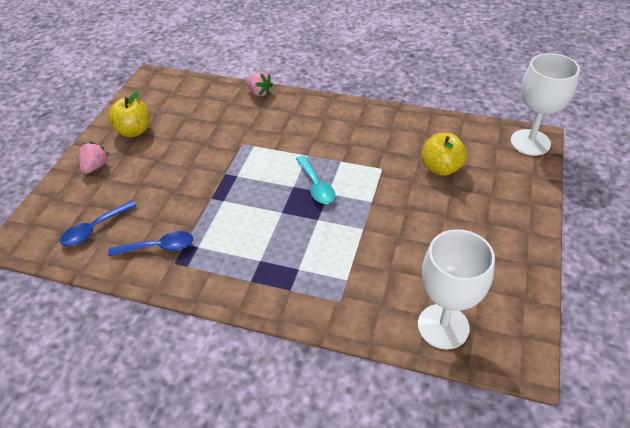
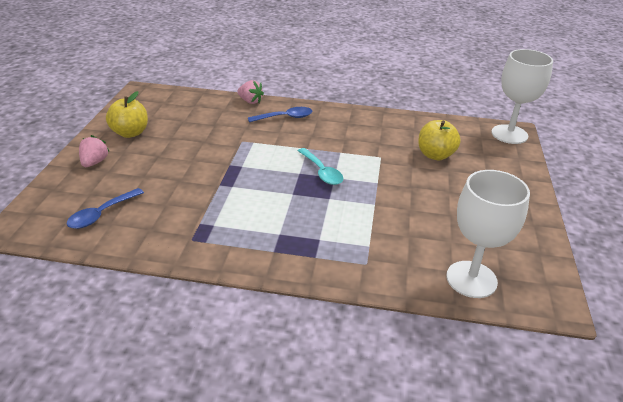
camera: 10 degrees left, 10 degrees down
blue spoon [108,231,193,256] -> blue spoon moved to [248,107,312,122]

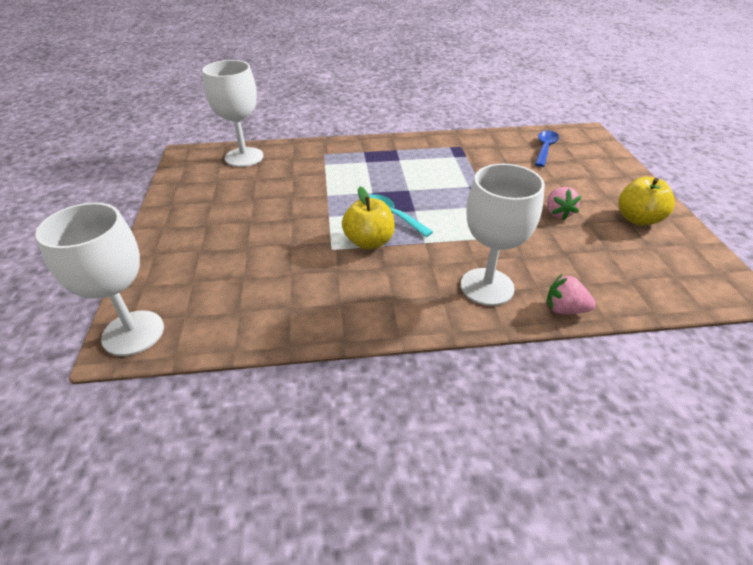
camera: 165 degrees right, 5 degrees up
pink strawberry [79,135,110,167] -> pink strawberry moved to [547,187,581,220]
blue spoon [248,107,312,122] -> white goblet [461,164,545,306]
yellow apple [418,120,461,160] -> yellow apple moved to [342,187,395,250]

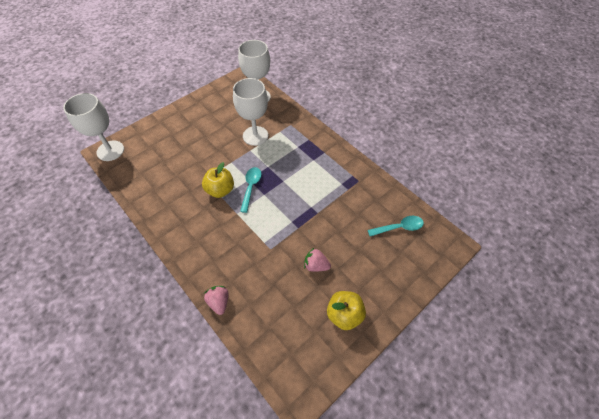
camera: 55 degrees right, 15 degrees up
white goblet [461,164,545,306] -> white goblet moved to [233,78,268,146]
blue spoon [535,130,559,167] -> turquoise spoon [368,216,424,236]
pink strawberry [547,187,581,220] -> pink strawberry turned 60 degrees clockwise [304,248,331,272]

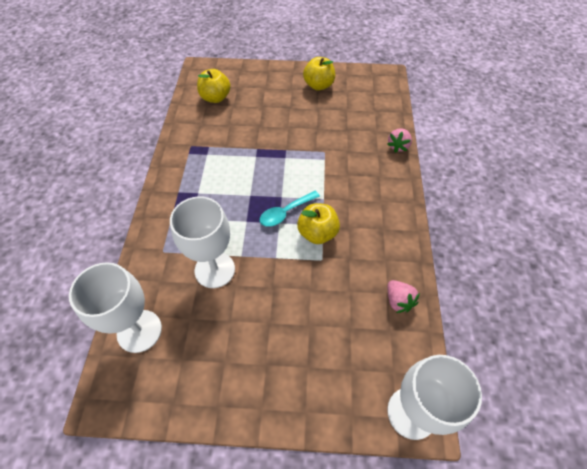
camera: 135 degrees left, 0 degrees up
pink strawberry [304,248,331,272] -> pink strawberry moved to [388,280,420,313]
turquoise spoon [368,216,424,236] -> yellow apple [197,69,231,103]

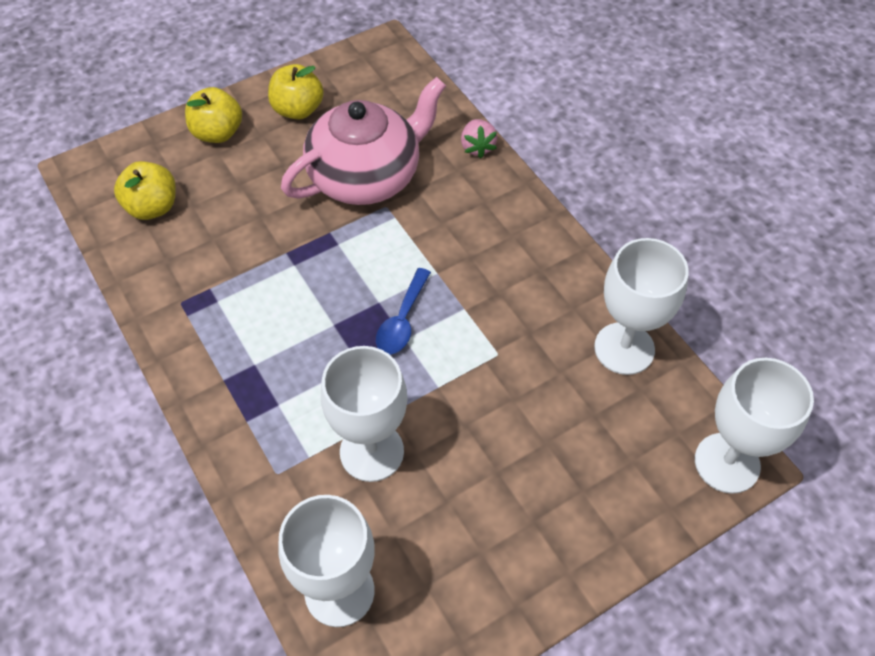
camera: 35 degrees left, 0 degrees up
turquoise spoon [260,191,320,227] -> blue spoon [376,268,431,354]
yellow apple [297,203,340,244] -> yellow apple moved to [185,87,242,143]
pink strawberry [388,280,420,313] -> white goblet [594,238,689,375]
none -> pink teapot [281,77,446,205]

